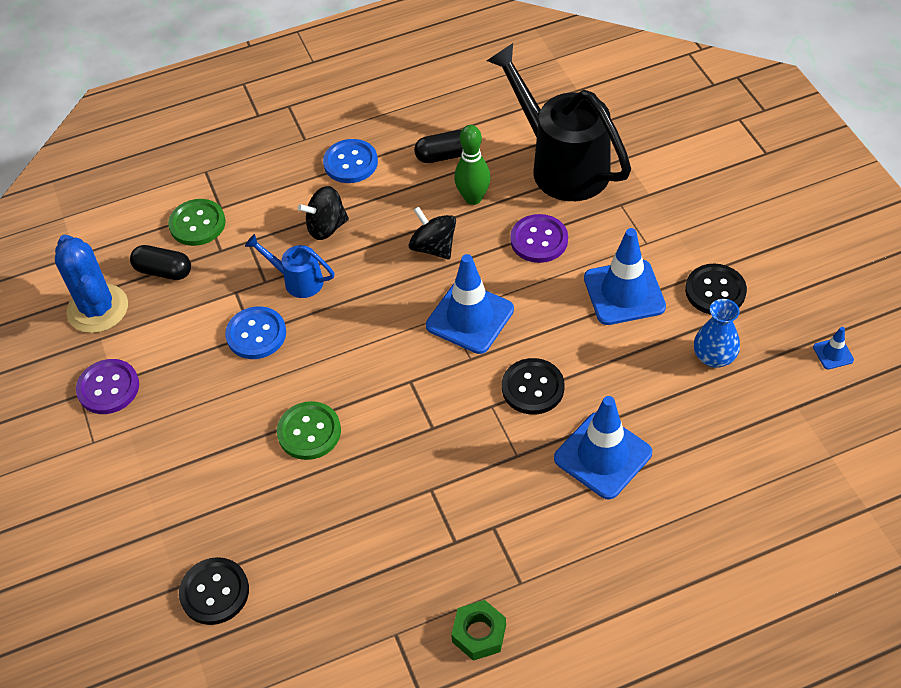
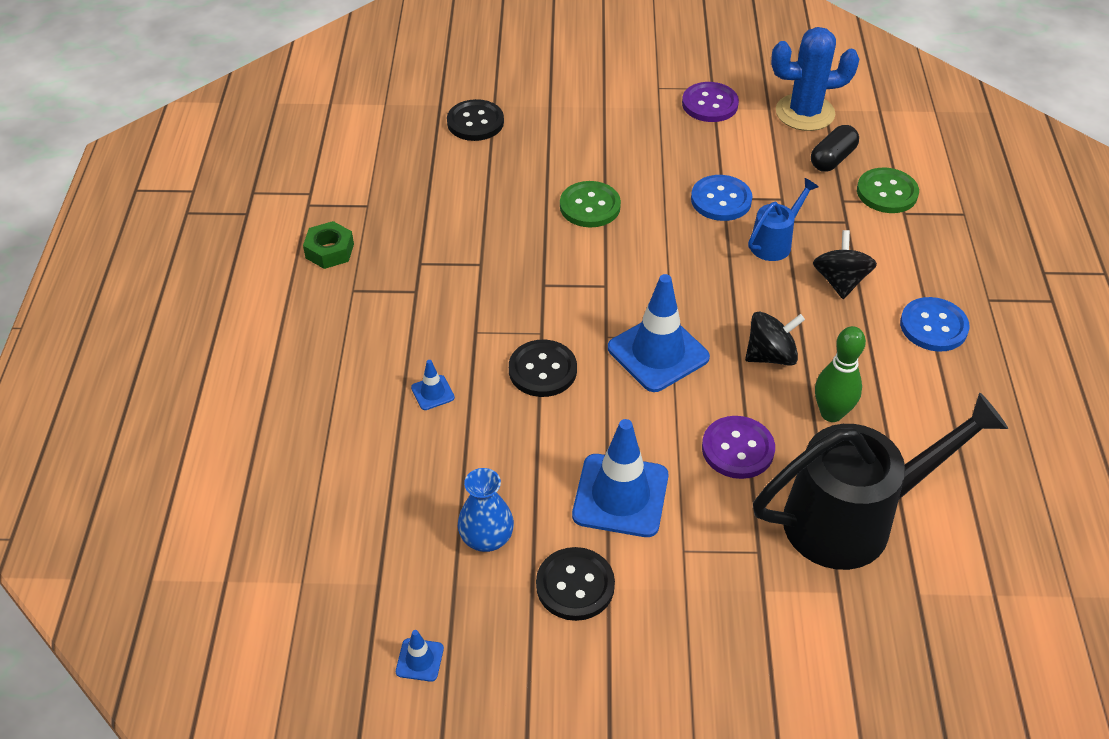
camera: 110 degrees right, 5 degrees down
black capsule [414,130,463,163] -> none
blue traffic cone [554,396,652,500] -> blue traffic cone [411,360,455,410], size x0.44

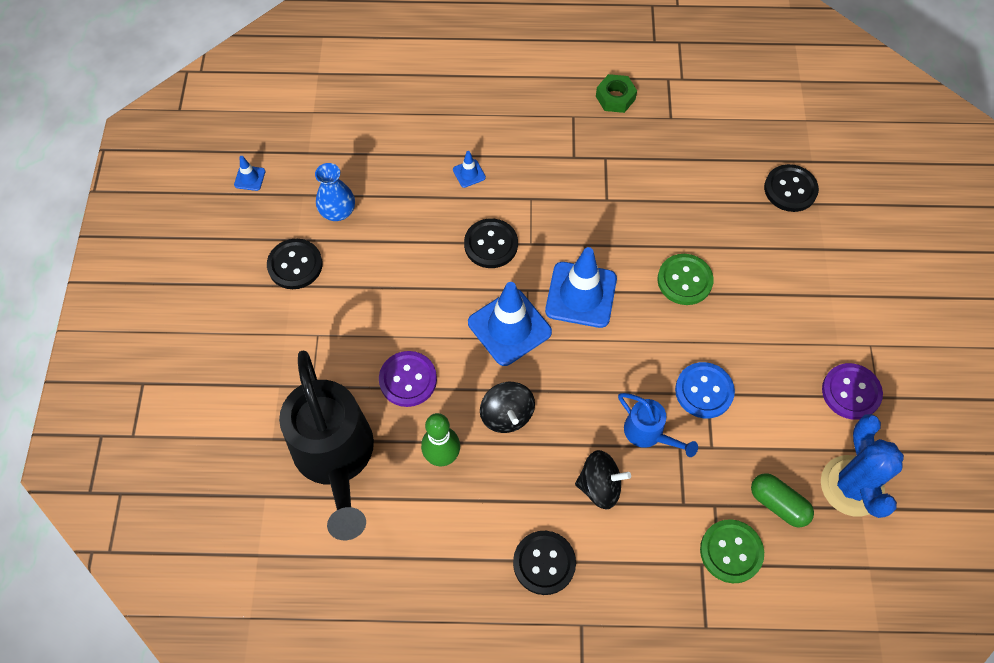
camera: 90 degrees right, 15 degrees up
blue traffic cone [572,419,668,537] -> blue traffic cone moved to [545,247,617,328]
black capsule [811,125,859,172] -> green capsule [751,473,814,528]
blue button [900,297,970,352] -> black button [513,531,576,595]

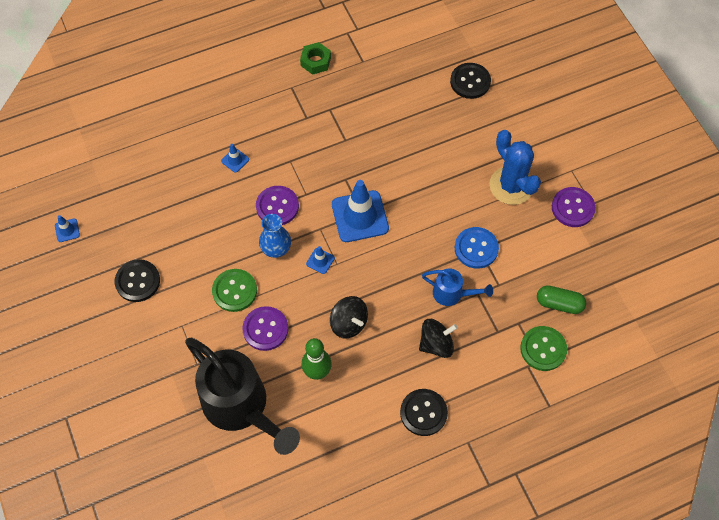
camera: 25 degrees left, 0 degrees up
blue vase [315,163,355,221] -> blue vase moved to [259,214,291,258]
black button [464,218,518,268] -> purple button [256,186,299,225]
blue traffic cone [468,282,552,366] -> blue traffic cone [306,246,335,274], size x0.44
green button [657,254,714,305] -> green button moved to [212,269,257,312]
blue cactus [821,414,904,518] -> blue cactus moved to [489,130,541,205]

